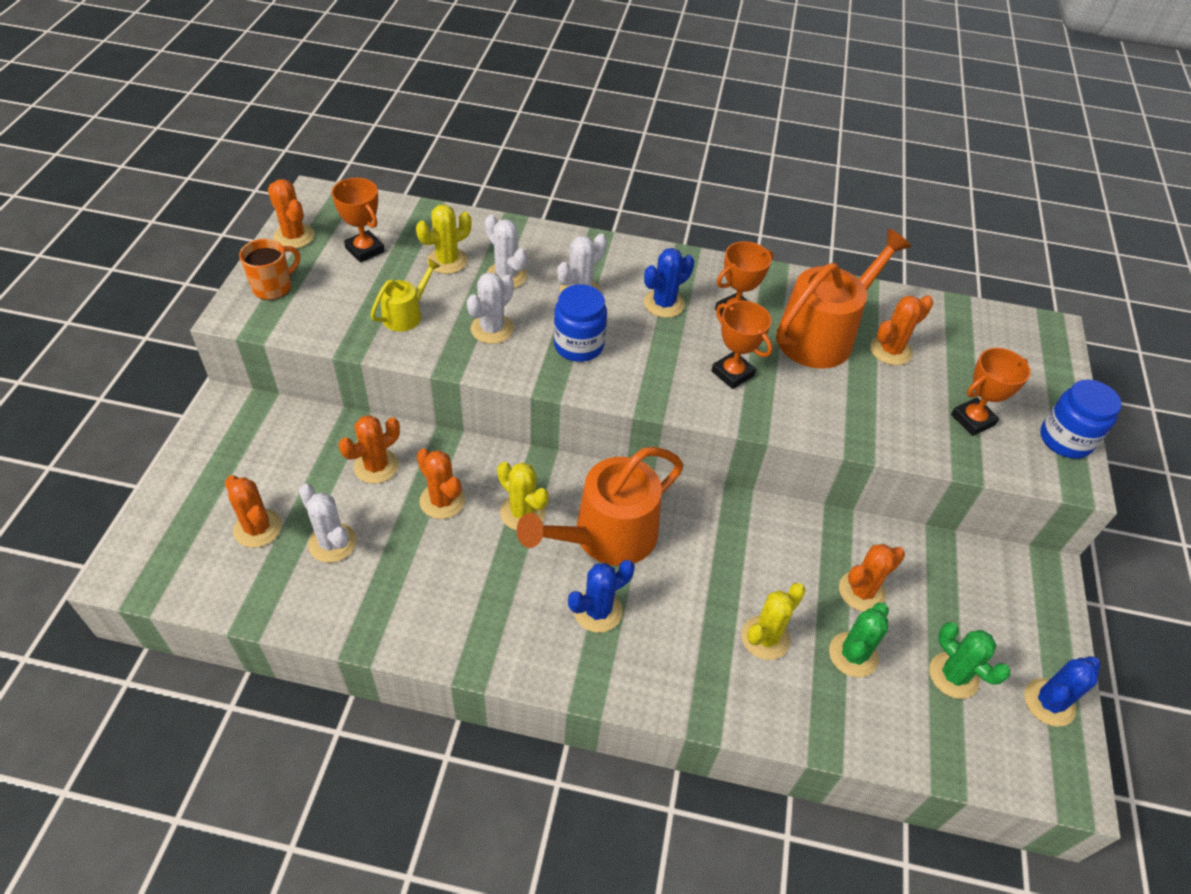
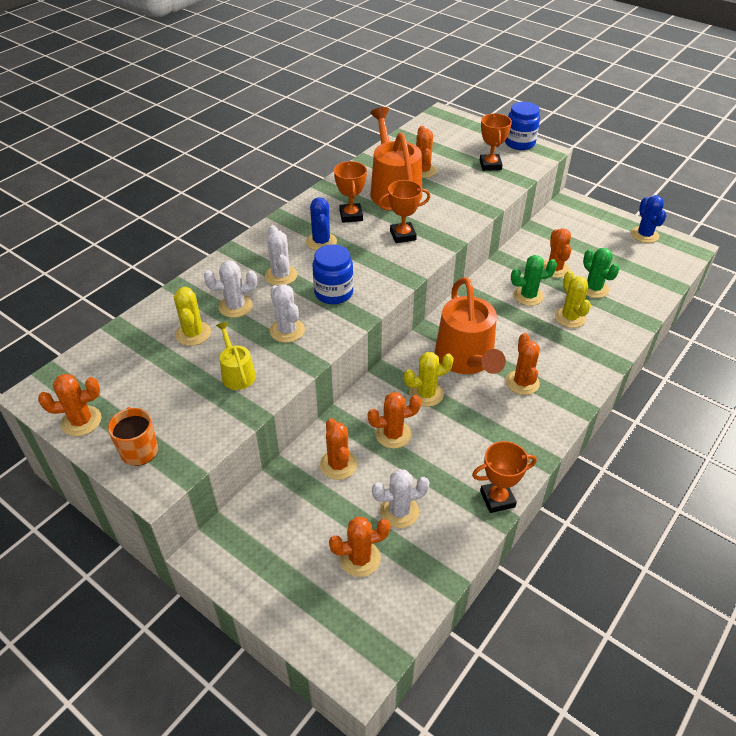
camera: 60 degrees left, 5 degrees down
orange trophy [332,178,385,263] -> orange trophy moved to [472,441,537,513]
blue cactus [568,560,635,633] -> orange cactus [506,333,540,395]
green cactus [929,622,1011,699] -> green cactus moved to [511,255,557,306]

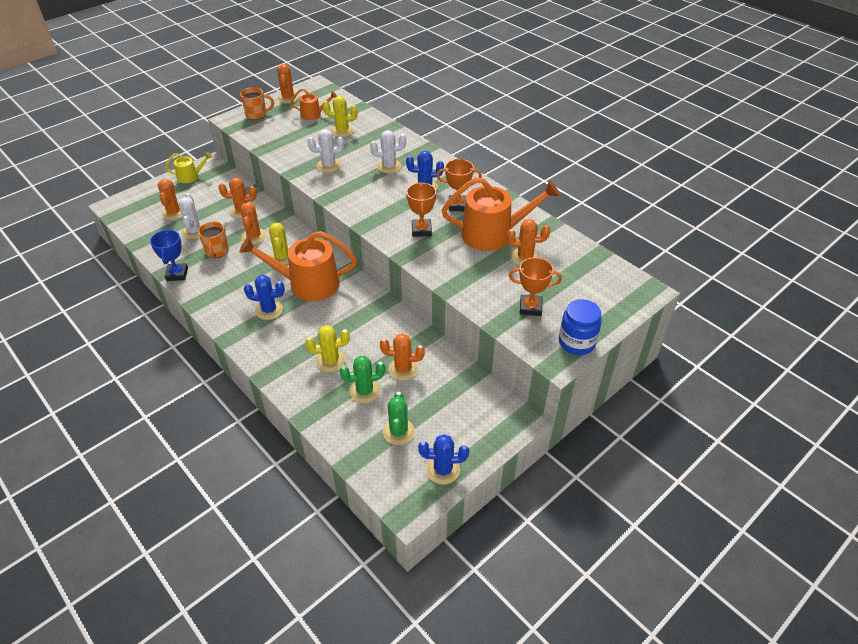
camera: 100 degrees right, 0 degrees up
white cactus [204,261,257,318] -> none
yellow watering can [216,322,256,390] -> yellow watering can moved to [165,152,212,183]
blue jar [312,244,354,304] -> none
orange trophy [472,441,537,513] -> blue trophy [150,229,188,281]
orange cactus [506,333,540,395] -> blue cactus [244,275,285,320]
green cactus [511,255,557,306] -> green cactus moved to [383,392,415,445]
none -> orange mug [198,222,229,259]
none -> orange watering can [290,89,337,120]

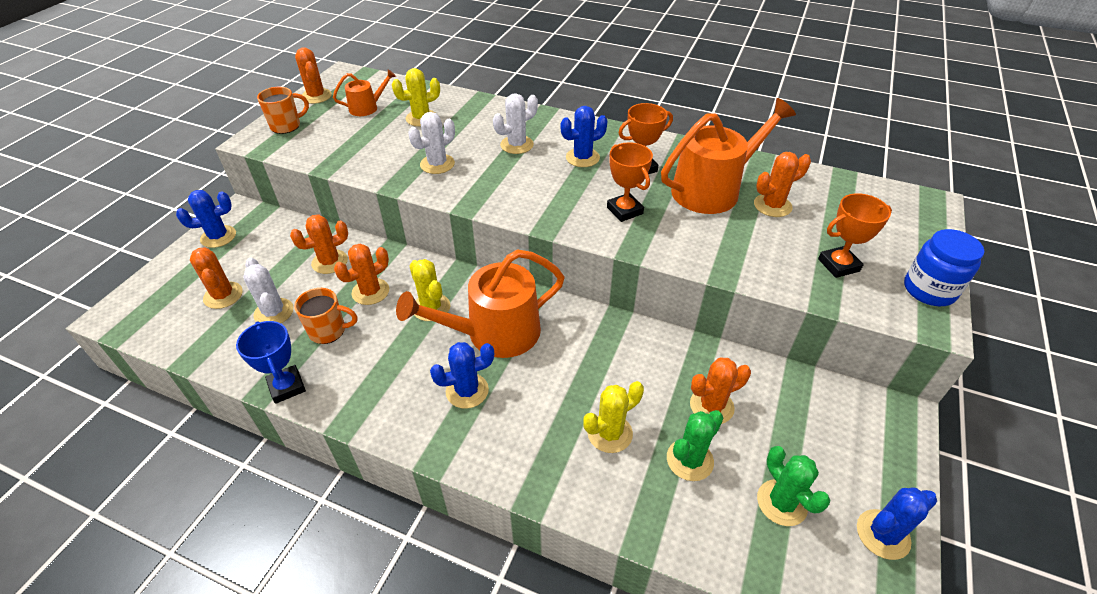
camera: 25 degrees left, 0 degrees up
yellow watering can [165,152,212,183] -> blue cactus [176,190,236,248]
orange mug [198,222,229,259] -> orange mug turned 60 degrees counterclockwise [294,288,357,344]
orange cactus [240,202,267,244] -> orange cactus turned 75 degrees clockwise [334,244,389,305]

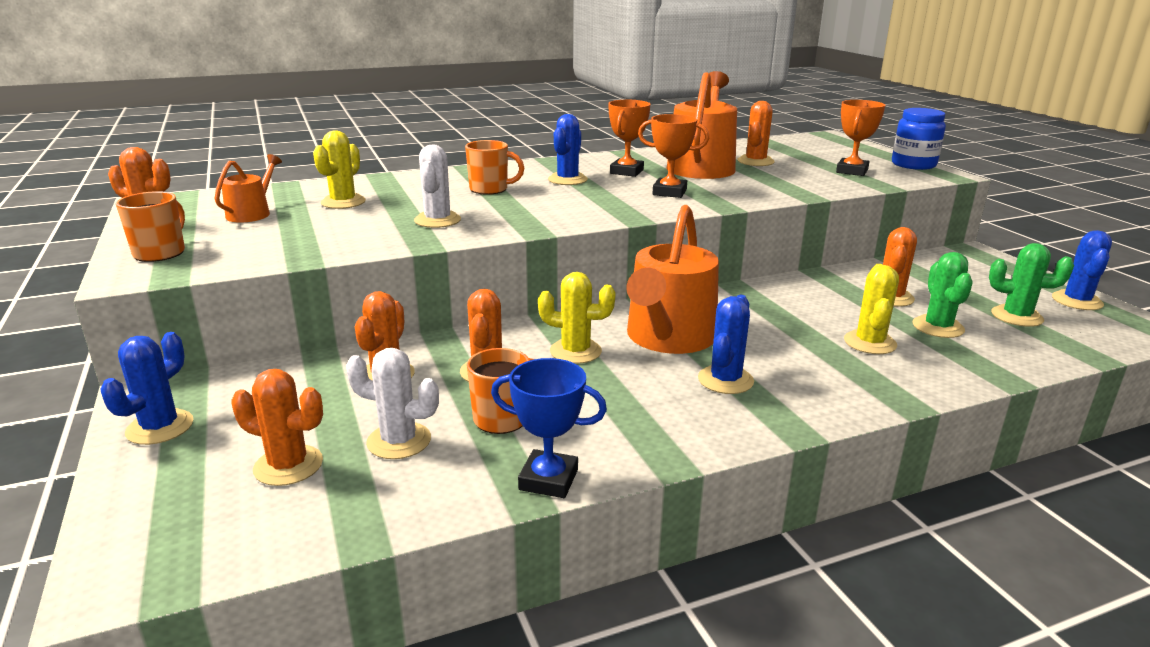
camera: 45 degrees left, 20 degrees down
white cactus [493,93,538,154] -> orange mug [465,140,524,195]

